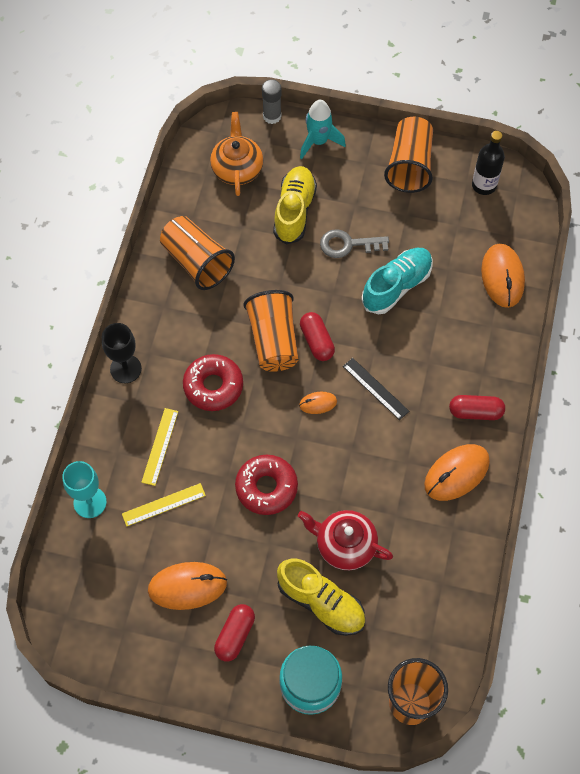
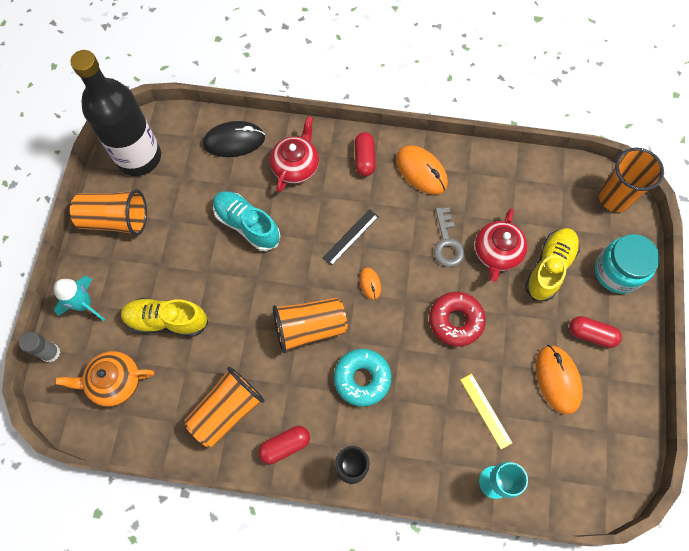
camera: 95 degrees left, 5 degrees up
yellow ruler [141,408,178,486] -> none
red donut [183,354,243,411] -> turquoise donut [334,349,391,407]
red capsule [300,312,335,361] -> red capsule moved to [258,426,310,464]
grey key [320,229,389,258] -> grey key moved to [434,207,465,267]
black bottle [472,131,505,195] -> black bottle [70,50,161,176], size x2.00
orange mouse [481,244,525,308] -> black mouse [203,121,265,157]
none -> red teapot [270,116,319,192]

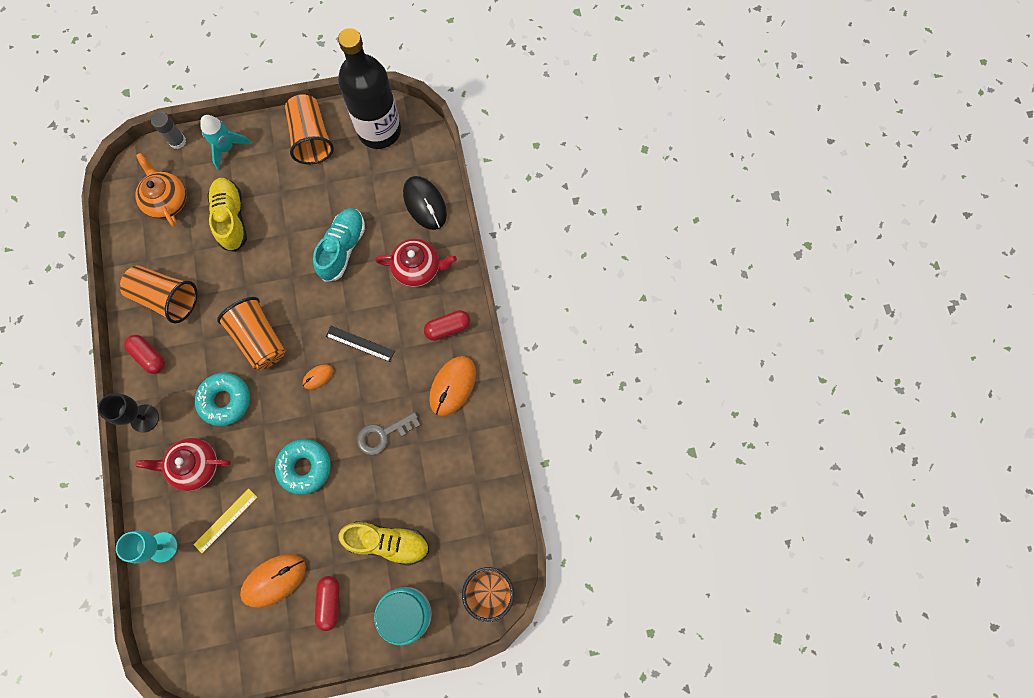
camera: 70 degrees right, 5 degrees up
red donut [429,292,486,347] -> turquoise donut [275,439,331,495]
red teapot [475,208,527,282] -> red teapot moved to [135,438,231,491]

